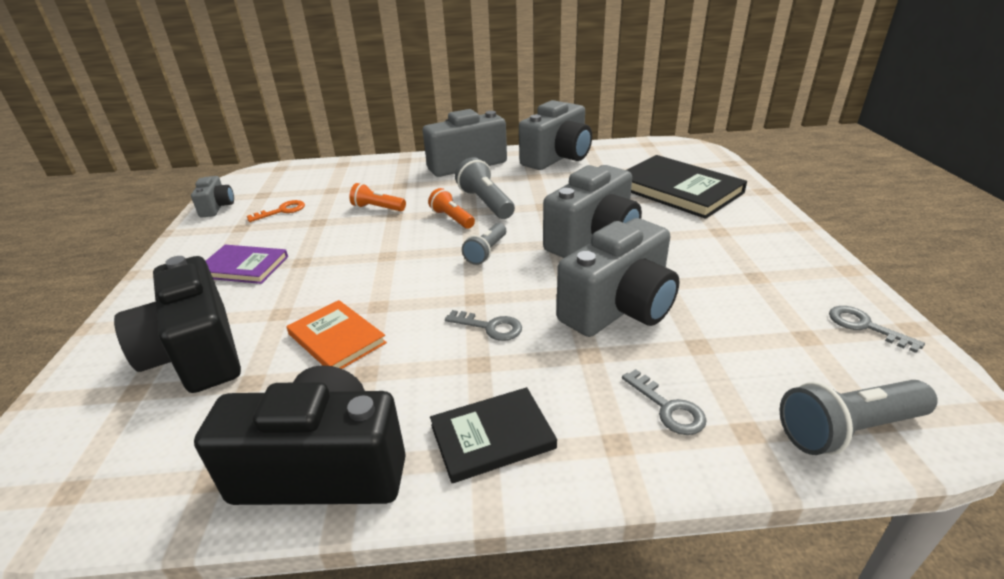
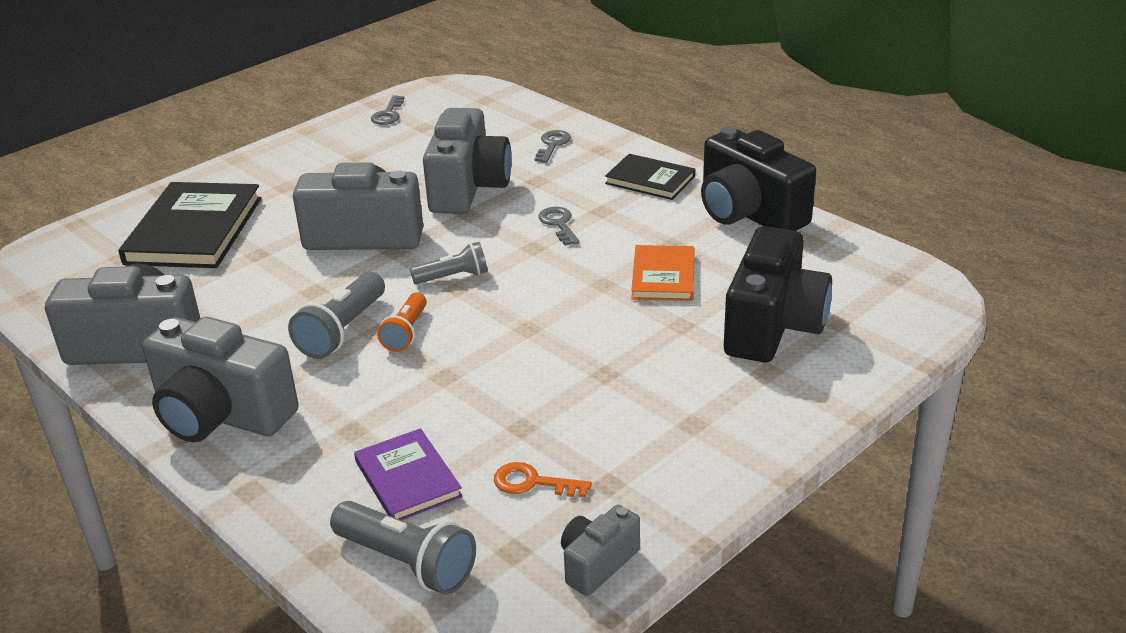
camera: 130 degrees left, 0 degrees up
purple book [206,245,288,284] -> purple book moved to [354,428,463,520]
orange flashlight [349,183,406,211] -> none
grey camera [557,218,680,337] -> grey camera turned 90 degrees clockwise [423,108,511,214]
grey flashlight [780,380,938,455] -> grey flashlight moved to [330,501,476,595]

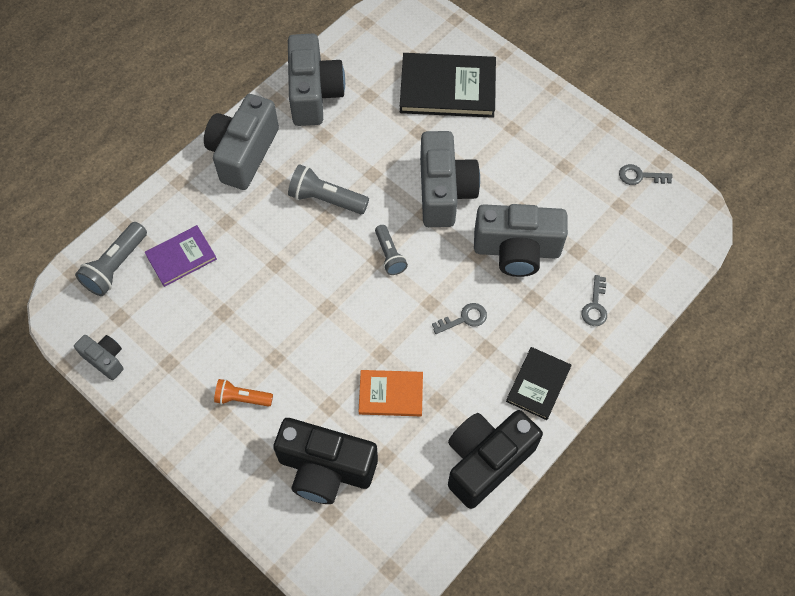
camera: 85 degrees right, 30 degrees up
orange flashlight [377,292,427,352] -> orange flashlight moved to [214,379,273,407]
orange key [494,462,592,498] -> none
grey key [535,130,571,163] -> grey key turned 90 degrees clockwise [581,275,607,326]

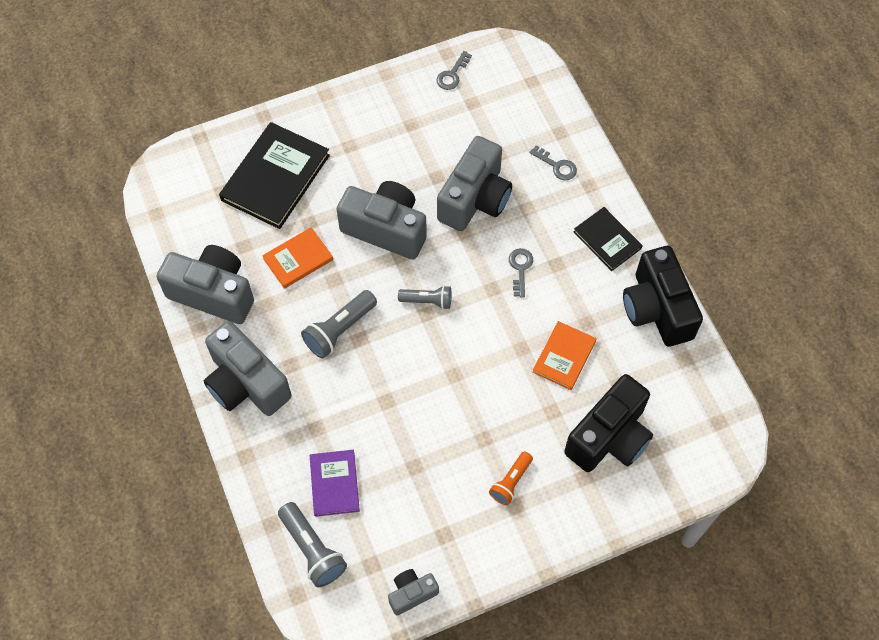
camera: 65 degrees left, 0 degrees up
none -> orange book [262,227,333,289]

